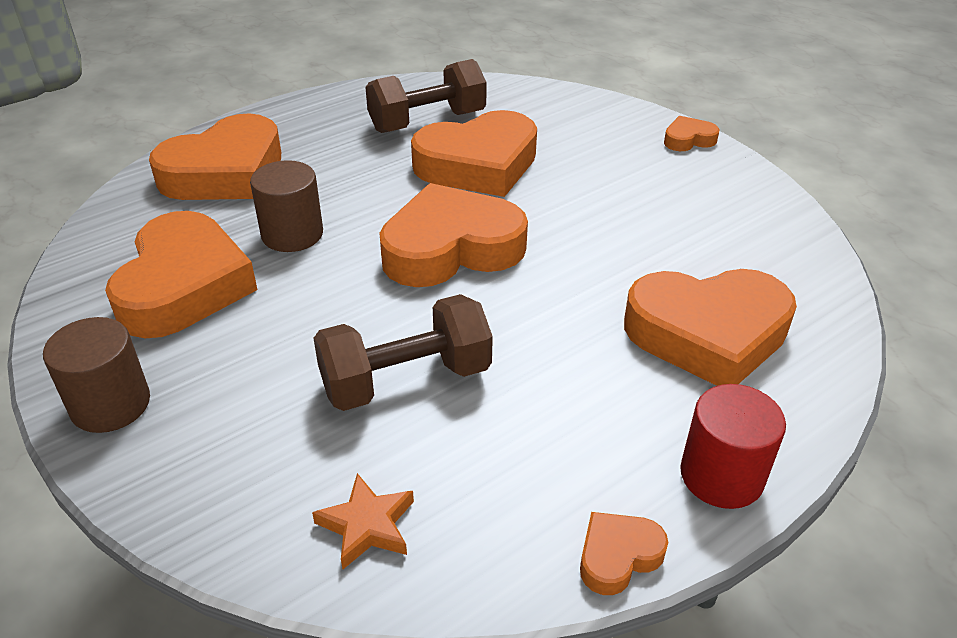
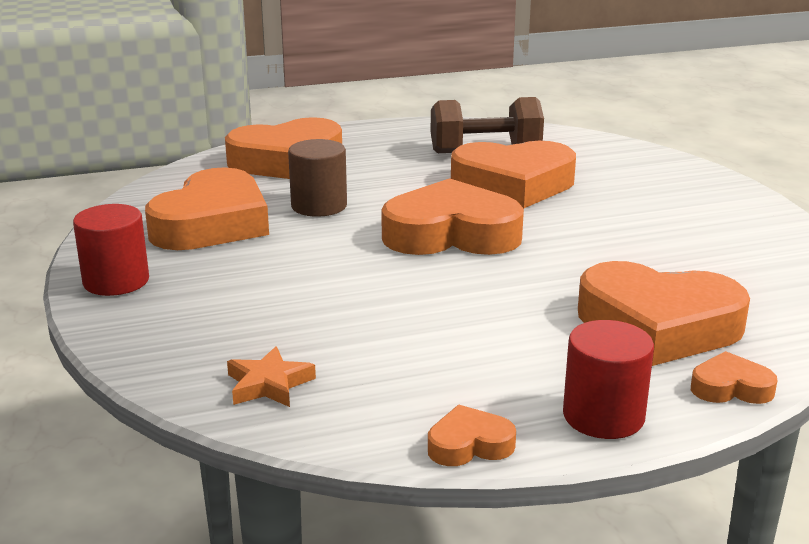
camera: 20 degrees right, 15 degrees down
brown cylinder [43,317,150,433] -> red cylinder [73,204,149,296]
brown dumbbell [314,294,493,411] -> none
orange heart [664,116,720,151] -> orange heart moved to [691,351,778,404]

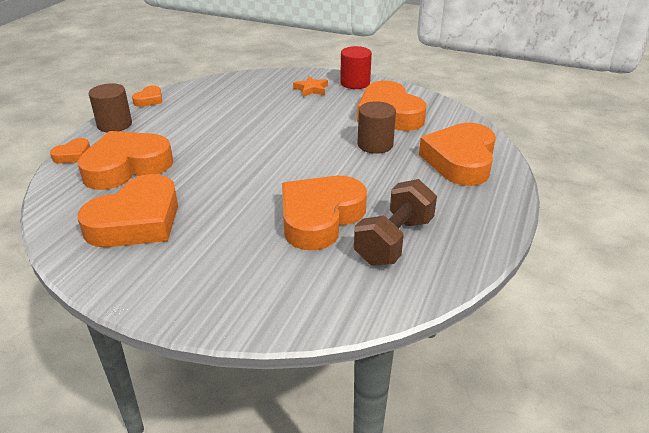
camera: 130 degrees right, 10 degrees up
orange star [227,346,316,407] -> orange star moved to [293,76,328,97]
orange heart [381,178,524,255] -> orange heart moved to [78,174,178,247]
red cylinder [563,320,654,439] -> brown cylinder [89,83,132,132]

